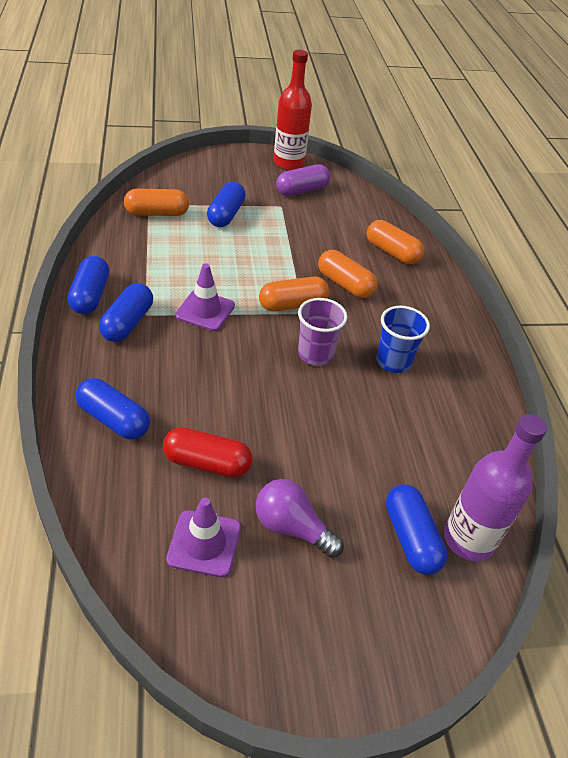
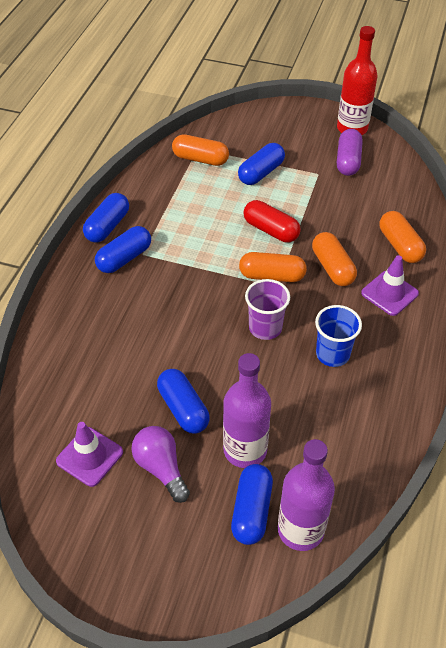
camera: 30 degrees right, 5 degrees up
blue capsule [76,378,150,440] -> blue capsule moved to [157,369,210,434]
red capsule [163,427,253,478] -> red capsule moved to [243,200,301,243]
purple traffic cone [175,263,235,331] -> purple traffic cone moved to [361,255,419,316]
purple capsule [276,164,330,196] -> purple capsule turned 75 degrees counterclockwise [337,129,363,176]
none -> purple bottle [223,353,271,468]

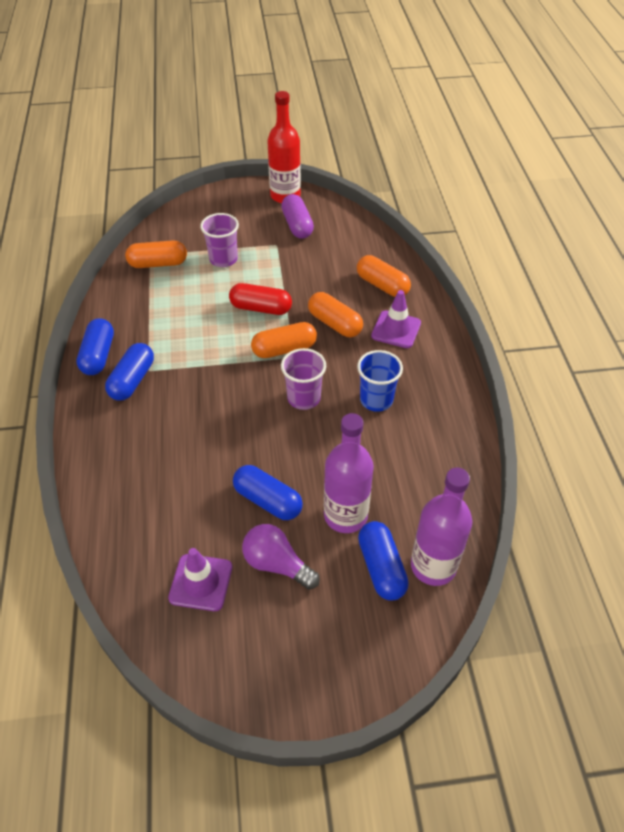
camera: 25 degrees left, 0 degrees up
blue capsule [238,143,285,185] -> purple cup [200,213,239,267]

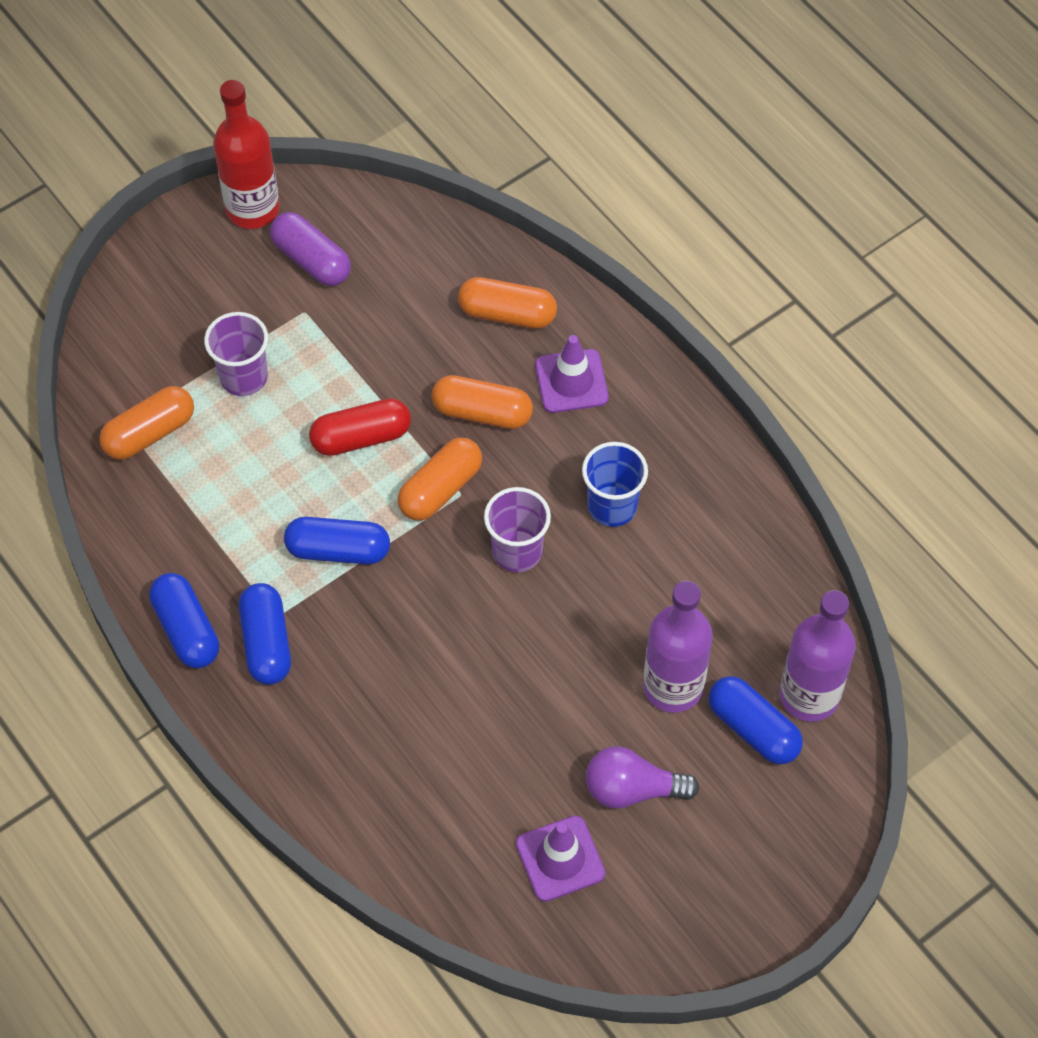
camera: 30 degrees left, 10 degrees up
blue capsule [233,465,303,520] -> blue capsule moved to [284,517,390,564]

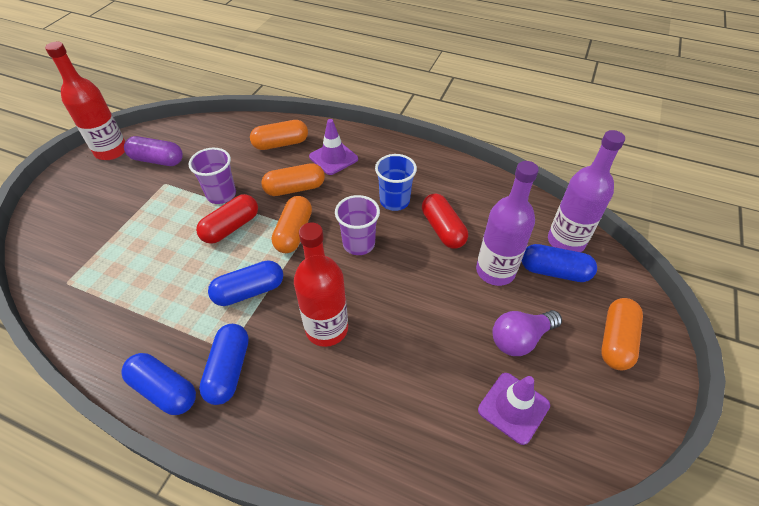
camera: 30 degrees left, 10 degrees down
orange capsule [99,386,194,460] -> orange capsule moved to [601,298,643,370]
purple cup [204,312,268,396] -> purple cup moved to [189,148,236,204]
blue capsule [239,583,291,685] -> blue capsule turned 45 degrees clockwise [199,324,249,405]
none -> red bottle [294,222,348,347]
none -> red capsule [422,194,468,249]

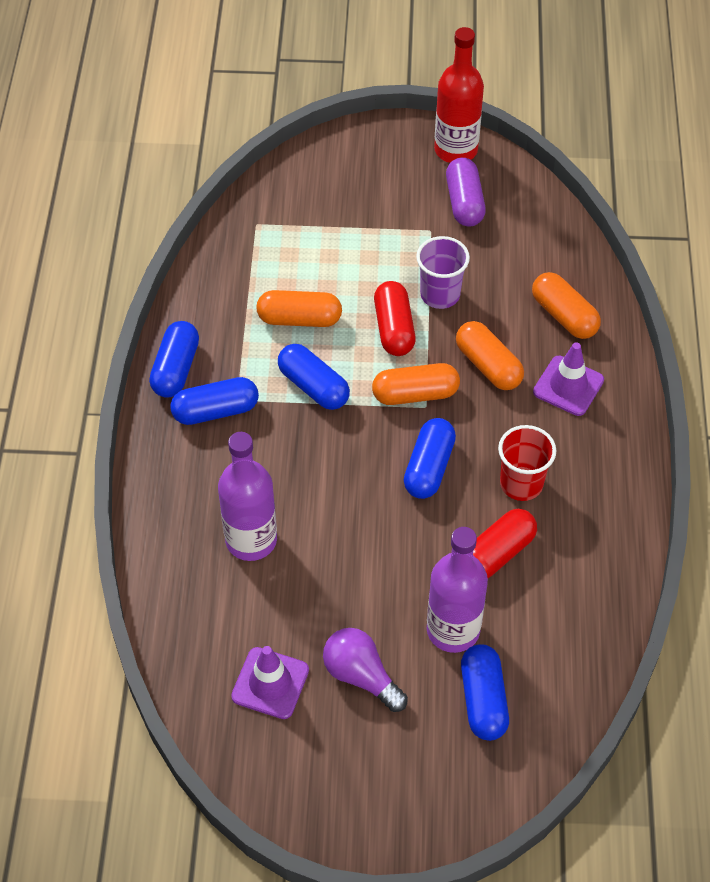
camera: 70 degrees right, 5 degrees up
red capsule [196,194,258,244] -> red capsule turned 60 degrees clockwise [374,281,416,356]
red bottle [294,222,348,347] -> none
purple cup [335,195,380,255] -> blue capsule [404,418,456,499]
blue cup [375,154,417,211] -> red cup [498,425,556,501]
purple bottle [548,130,625,252] -> purple bottle moved to [218,432,277,561]
orange capsule [601,298,643,370] -> orange capsule moved to [256,290,342,327]

